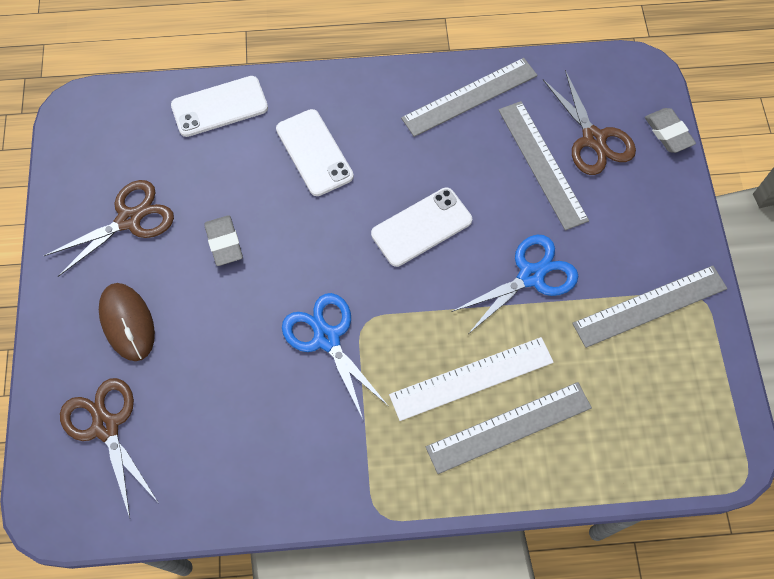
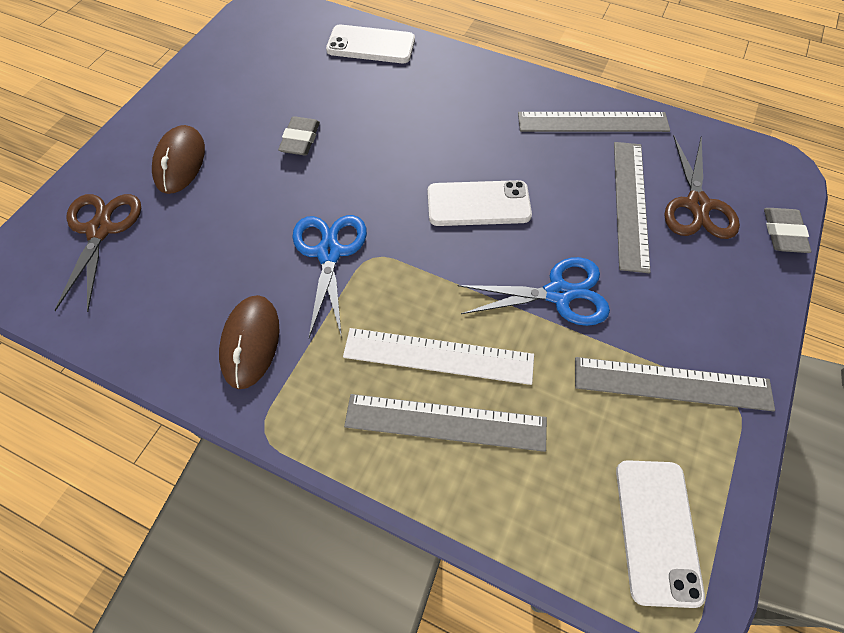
camera: 30 degrees right, 5 degrees down
brown scissors [44,180,174,277] -> none
white phone [276,109,354,196] -> white phone moved to [616,460,705,608]
none -> brown mouse [219,295,279,389]

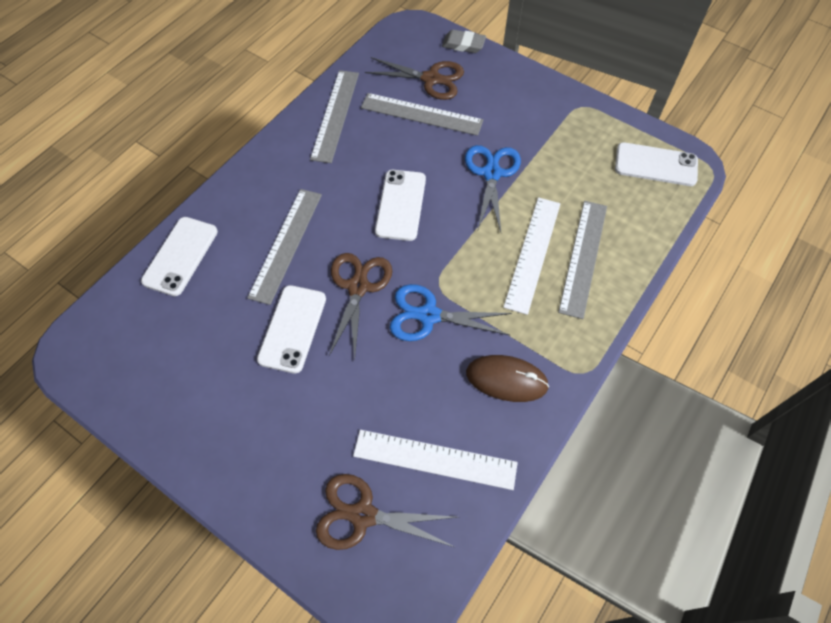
camera: 80 degrees left, 0 degrees up
brown mouse [152,125,205,194] -> none
grey eraser [278,116,320,156] -> white phone [257,285,326,373]
grey ruler [575,357,775,411] -> grey ruler moved to [247,189,322,305]
none -> brown scissors [329,253,392,360]
none -> white ruler [353,430,518,490]

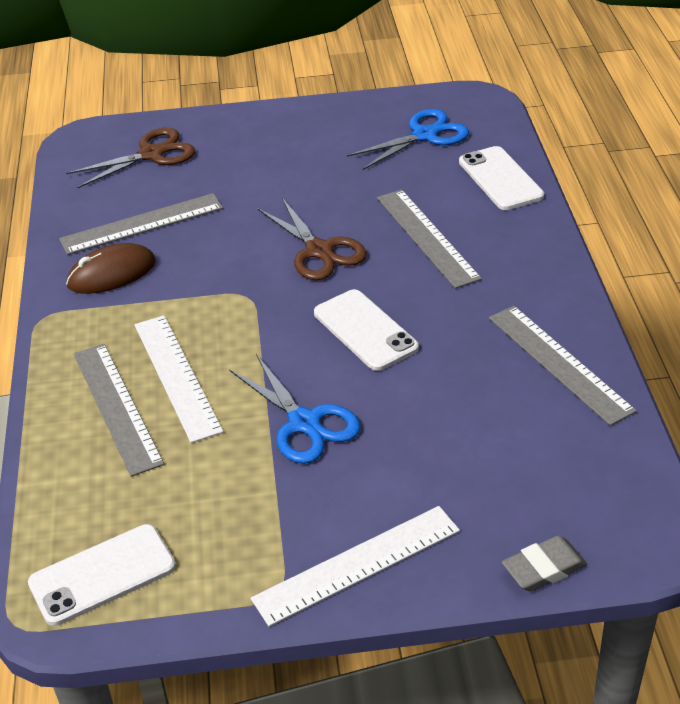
camera: 140 degrees right, 20 degrees down
white phone [257,285,326,373] -> none
white ruler [353,430,518,490] -> white ruler moved to [251,506,460,627]
grey ruler [361,93,483,136] -> grey ruler moved to [59,193,223,255]
brown scissors [365,57,464,100] -> none
blue scissors [390,284,512,341] -> blue scissors moved to [347,109,469,170]

